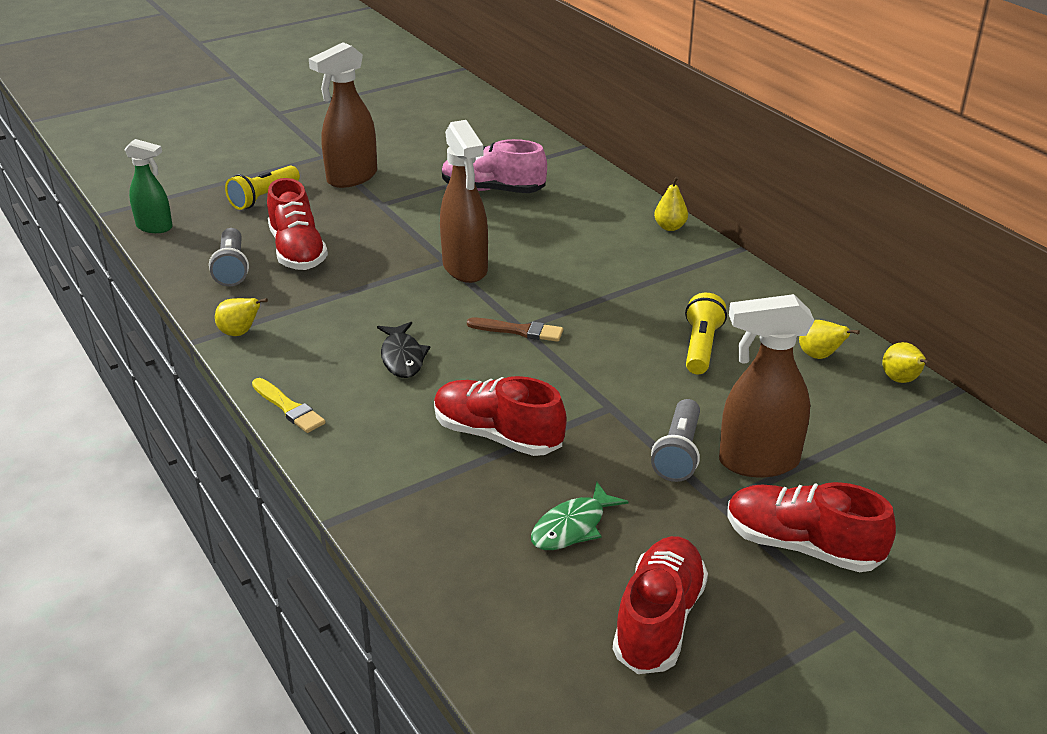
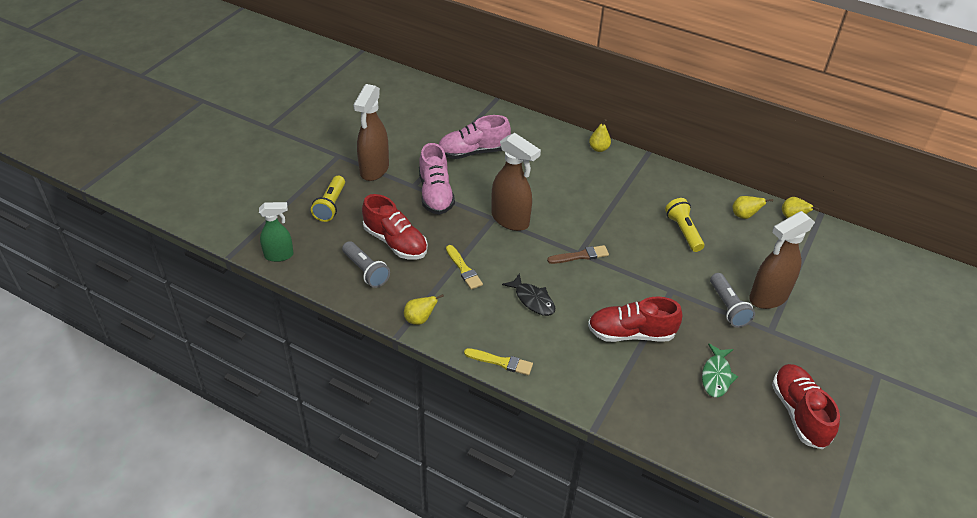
camera: 30 degrees left, 10 degrees up
red shoe [728,482,896,572] -> none
none -> pink shoe [419,143,455,215]
none -> yellow brush [446,245,483,290]

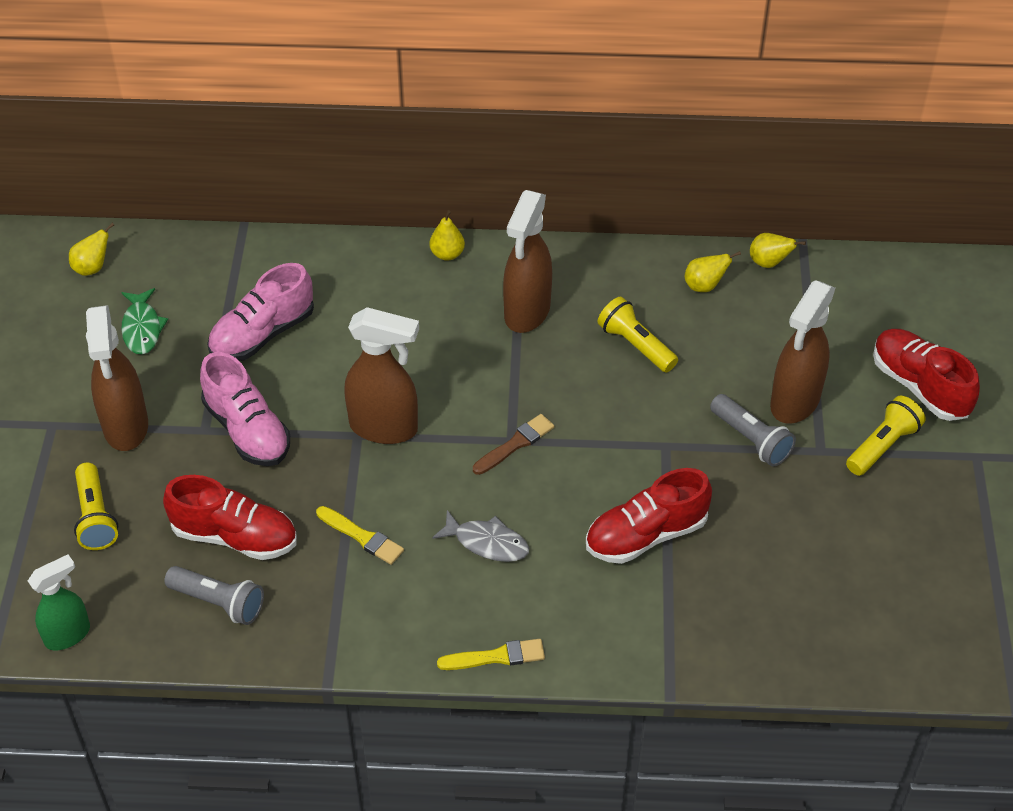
camera: 25 degrees left, 5 degrees up
yellow pear [404,294,444,325] -> yellow pear moved to [69,223,114,276]
black fish [502,273,555,316] -> grey fish [432,510,529,562]
green fish [702,343,738,397] -> green fish moved to [121,288,168,355]
red shoe [772,364,840,449] -> red shoe moved to [873,329,980,421]
none -> brown spray bottle [503,190,552,333]
none -> yellow flashlight [846,396,926,476]

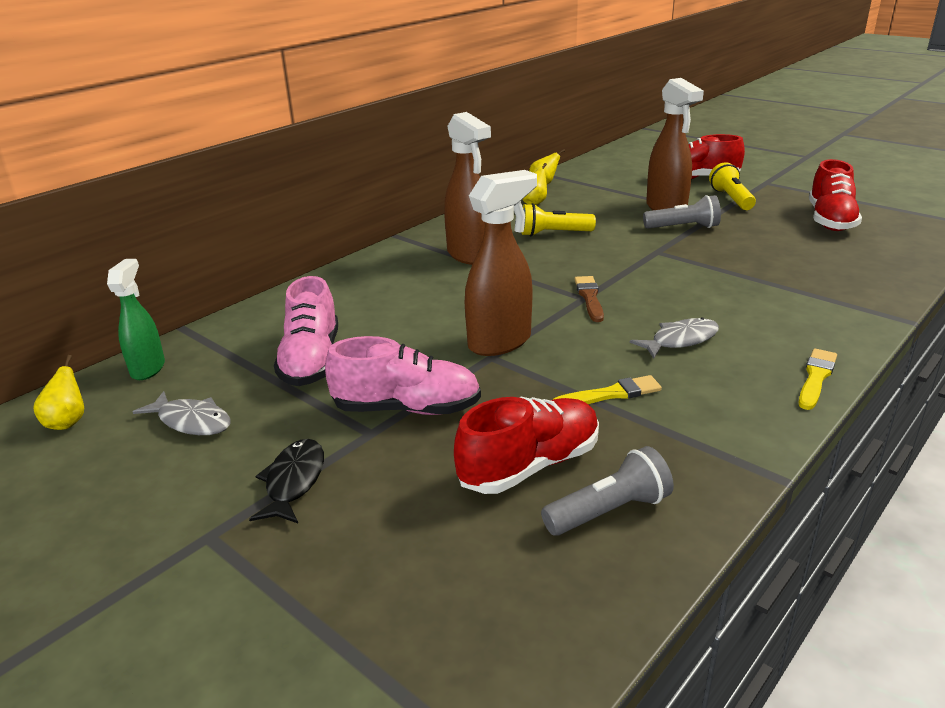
camera: 50 degrees left, 20 degrees down
green spray bottle [28,555,90,651] -> green spray bottle moved to [107,259,165,380]
yellow flashlight [74,463,118,550] -> none
brown spray bottle [86,305,148,451] -> black fish [249,439,324,523]
green fish [121,288,168,355] -> grey fish [133,391,231,435]
yellow pear [429,210,465,261] -> none
red shoe [586,468,712,564] -> red shoe moved to [809,159,862,231]

